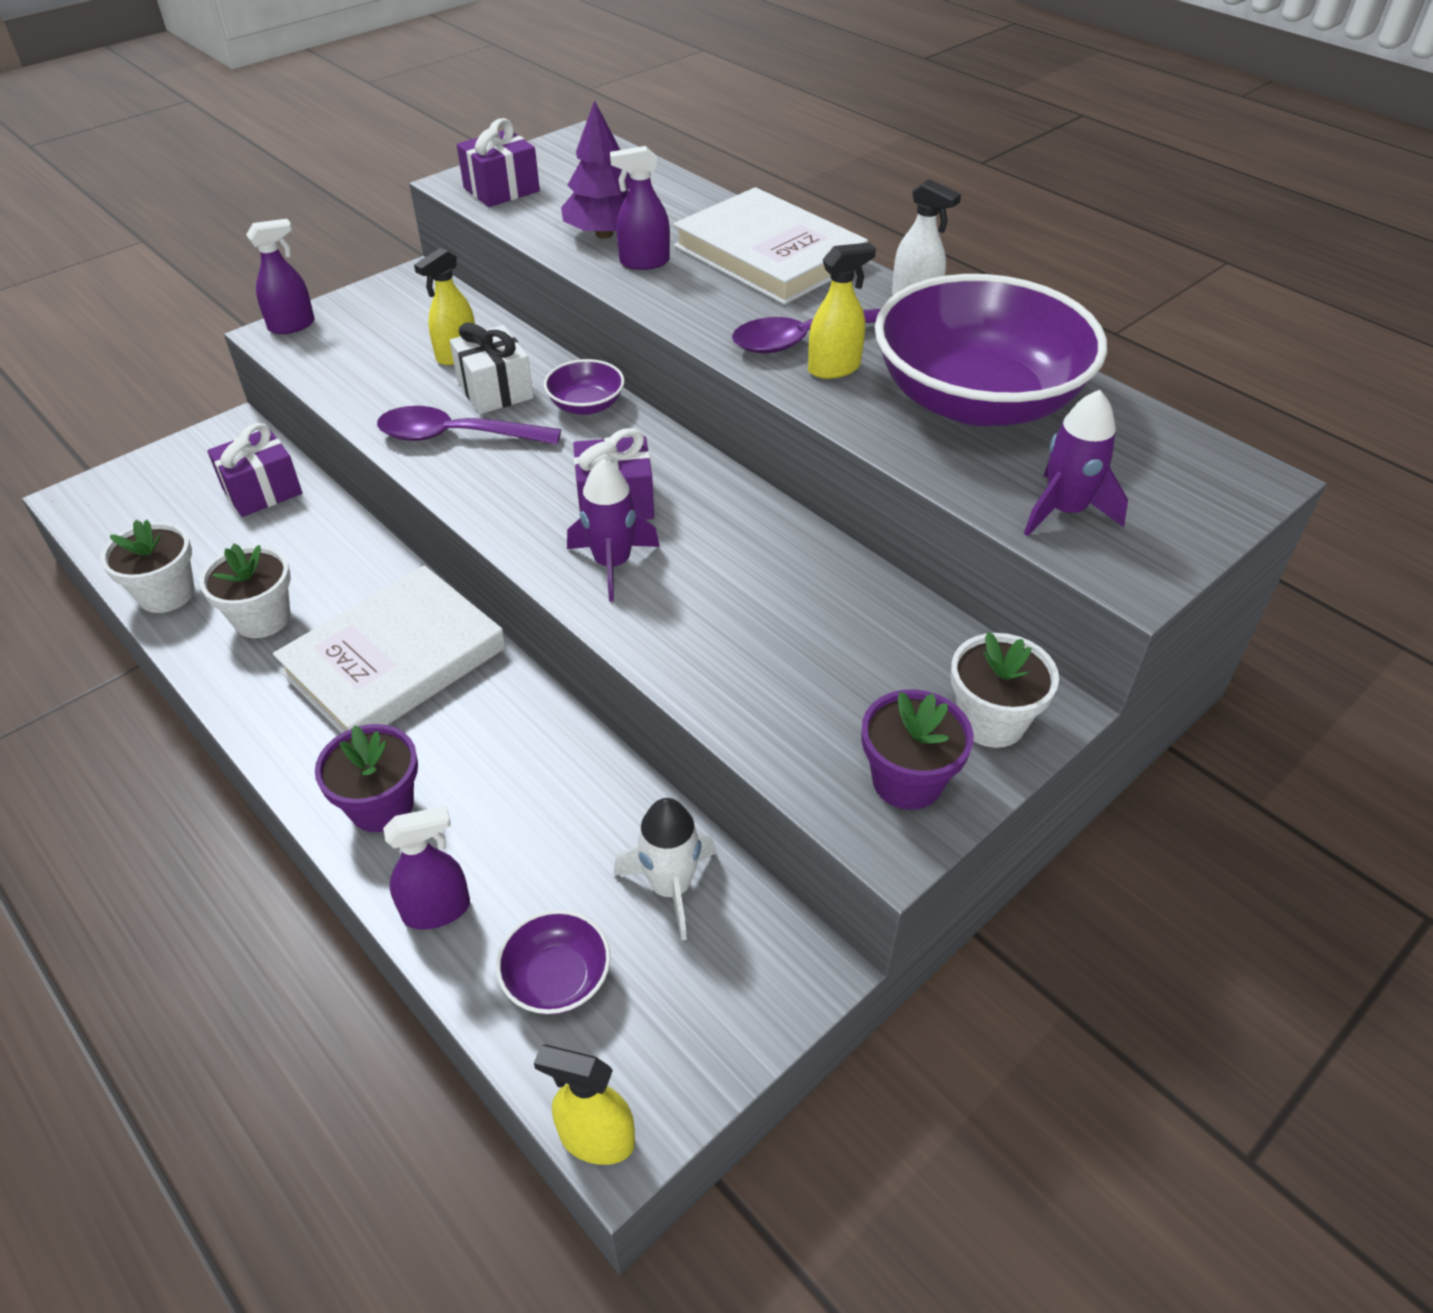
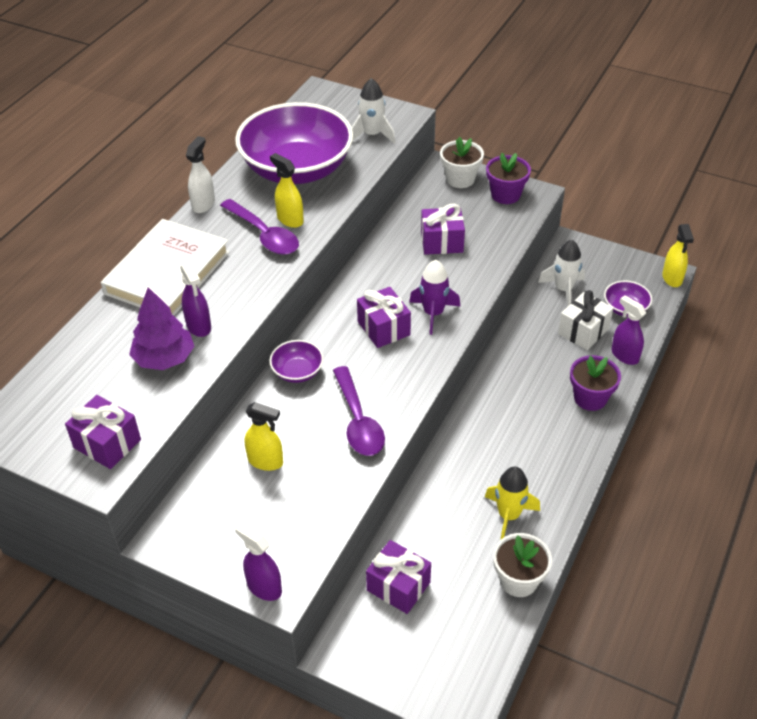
camera: 110 degrees left, 0 degrees up
white flower pot [200,543,291,638] -> yellow rocket [485,467,540,539]
white book [273,565,506,733] -> none
white gift [450,323,534,414] -> white gift moved to [558,290,613,350]
purple rocket [1024,390,1128,536] -> white rocket [352,78,396,144]
none -> purple gift [421,204,465,255]

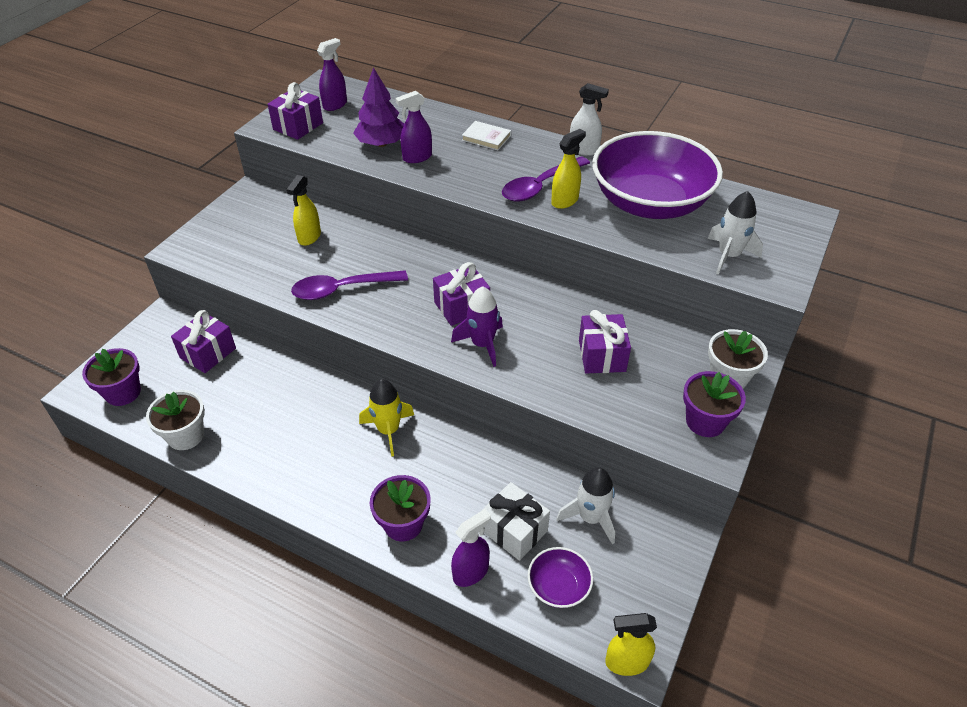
camera: 90 degrees right, 0 degrees up
white book [101,219,230,316] -> white book [462,121,511,150], size x0.43
purple spray bottle [235,523,282,601] -> purple spray bottle moved to [317,38,347,111]
purple bowl [269,340,324,383] -> none
yellow rocket [485,467,540,539] -> yellow rocket moved to [359,379,414,456]
none -> purple flower pot [82,348,141,406]

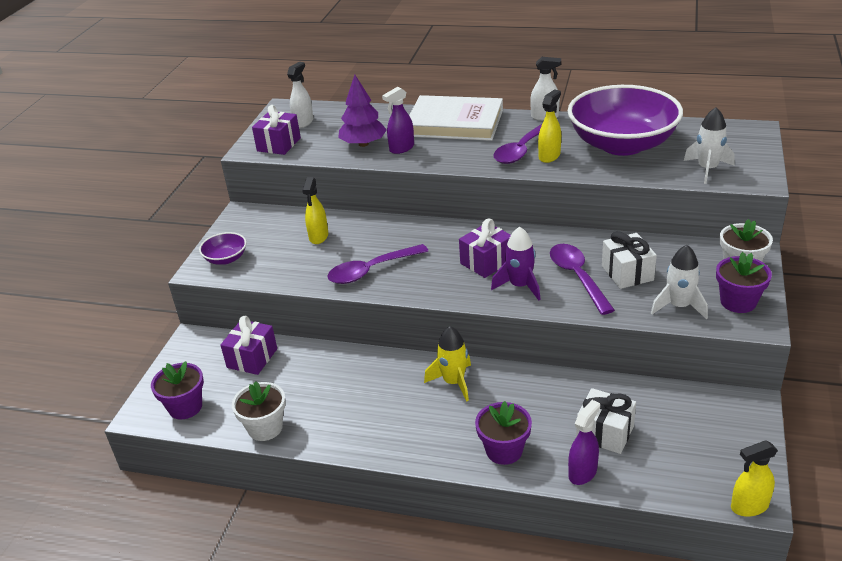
camera: 10 degrees left, 10 degrees down
purple spray bottle [317,38,347,111] -> white spray bottle [287,62,314,128]
white book [462,121,511,150] -> white book [409,95,503,141], size x2.34
purple bowl [528,547,593,608] -> purple bowl moved to [199,232,246,265]
white rocket [556,467,615,545] -> white rocket moved to [651,245,708,319]
purple gift [579,310,631,374] -> white gift [602,231,657,289]
none -> purple spoon [550,244,615,315]

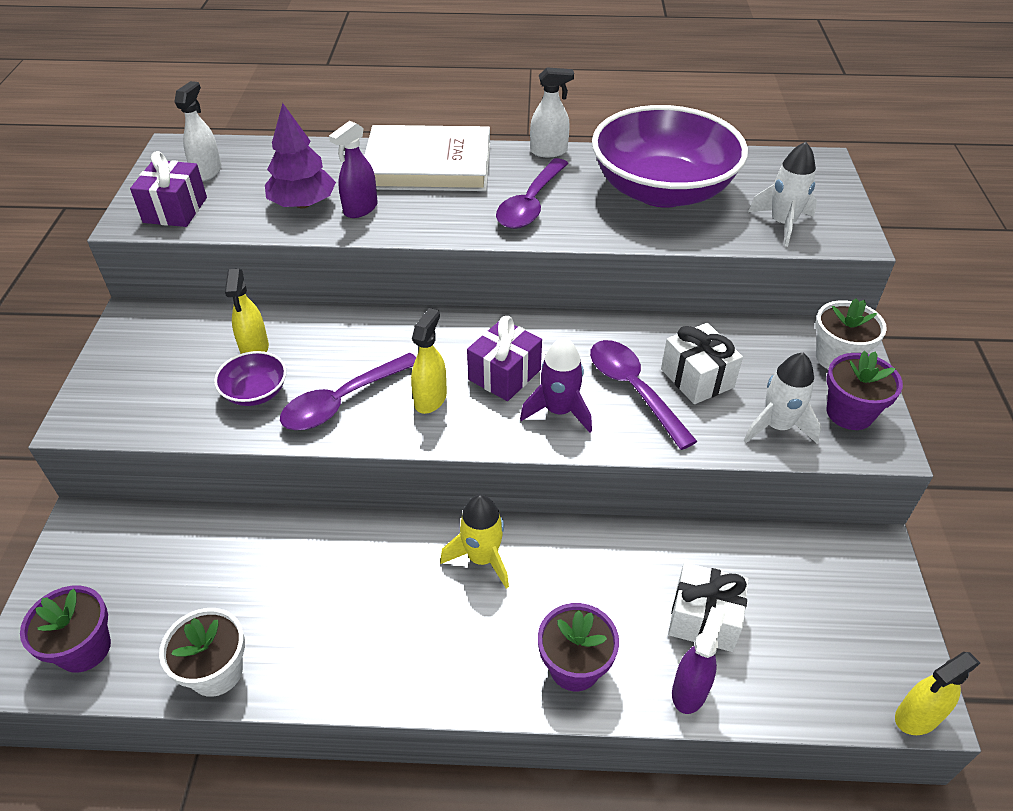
camera: 15 degrees left, 10 degrees up
purple bowl [199,232,246,265] -> purple bowl moved to [214,351,287,406]
purple gift [221,316,277,375] -> none
yellow spray bottle [538,89,561,163] -> yellow spray bottle moved to [411,308,447,414]

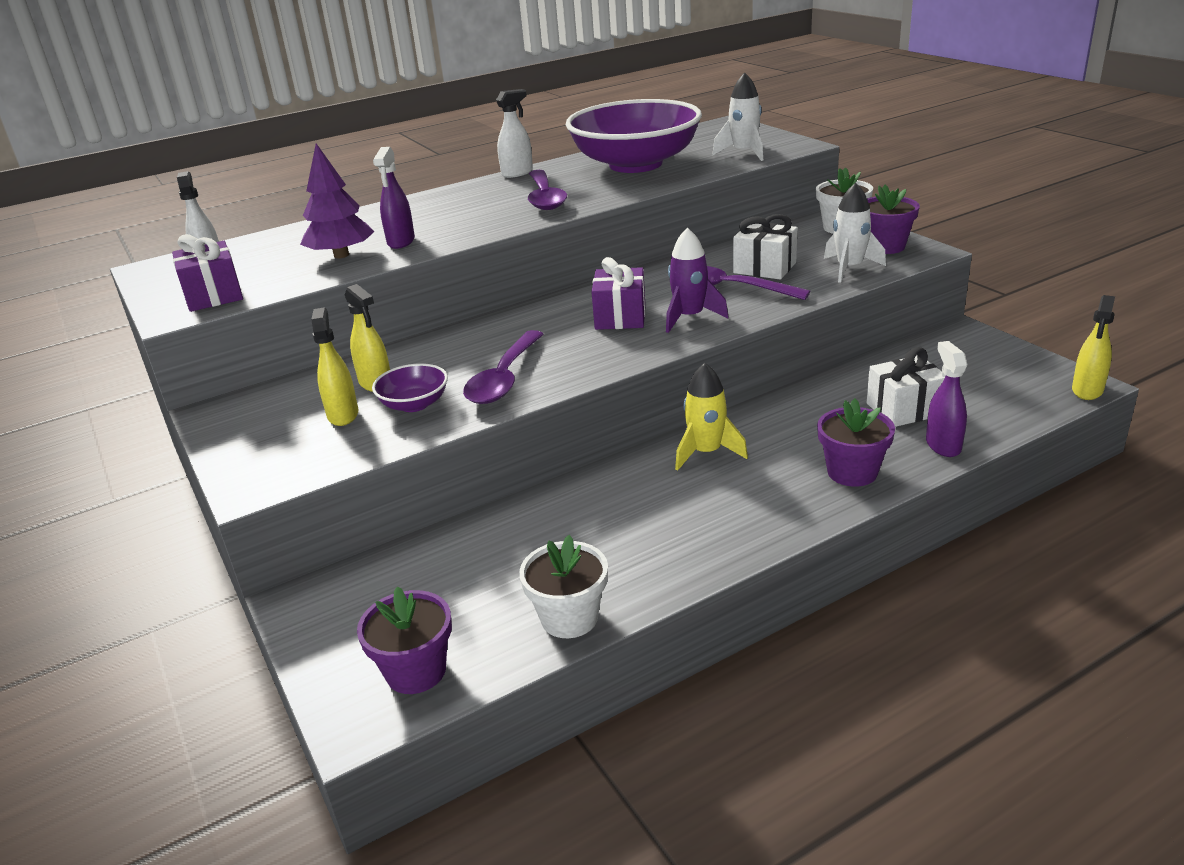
camera: 30 degrees left, 15 degrees down
white book [364,125,490,191] -> none
yellow spray bottle [411,308,447,414] -> yellow spray bottle moved to [311,307,358,426]

